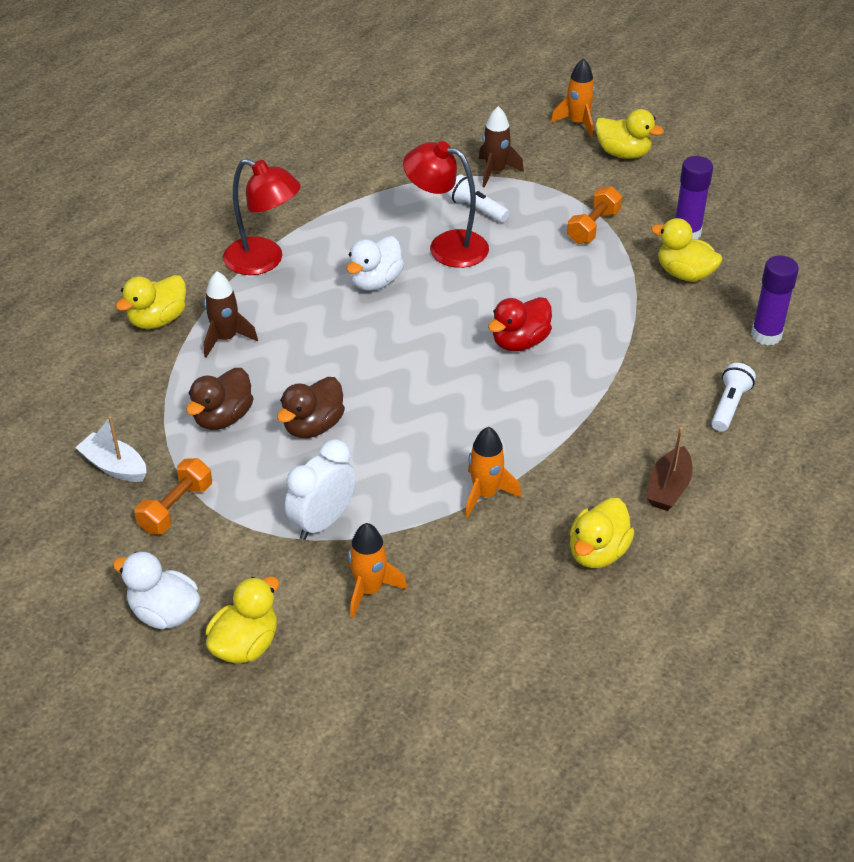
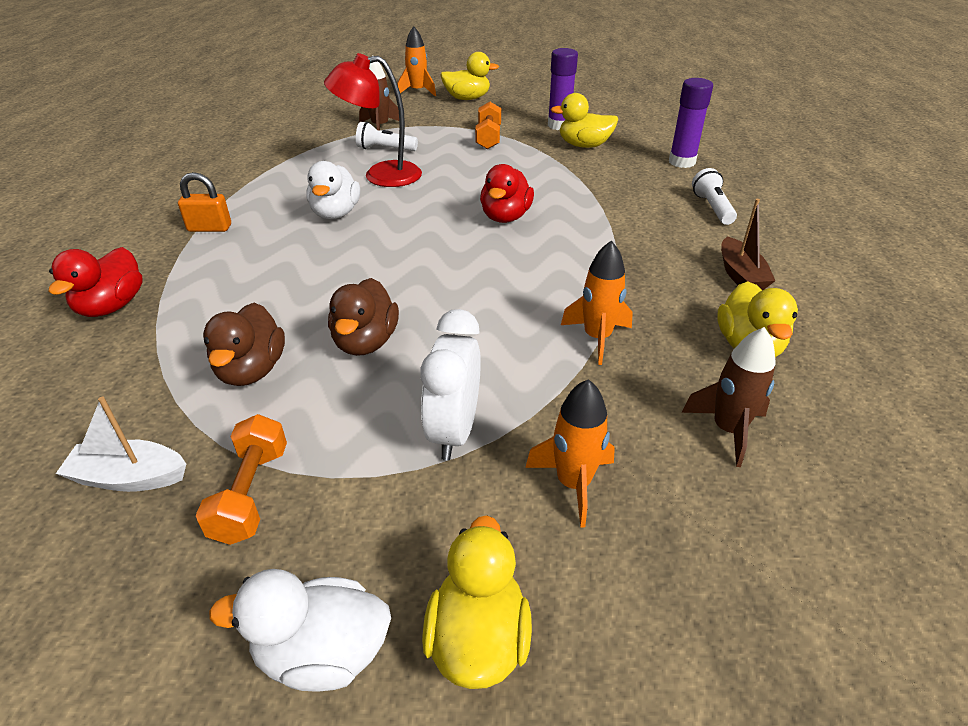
camera: 30 degrees left, 5 degrees down
yellow duck [115,275,186,329] -> red duck [49,247,143,317]
brown rocket [204,271,258,357] -> brown rocket moved to [682,327,776,467]
red lamp [223,158,301,275] -> orange padlock [178,172,231,232]

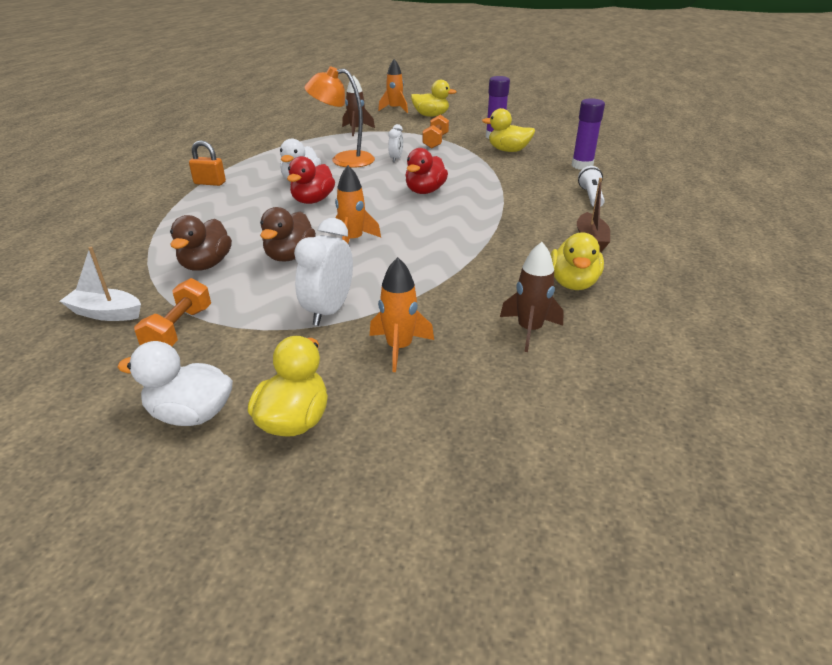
camera: 10 degrees right, 5 degrees down
red duck [49,247,143,317] -> red duck moved to [287,156,335,204]
red lamp [324,53,422,187] -> orange lamp [304,66,375,168]
white flashlight [356,122,418,151] -> none
orange rocket [561,240,633,365] -> orange rocket moved to [335,165,381,243]
none -> white clock [388,124,403,162]

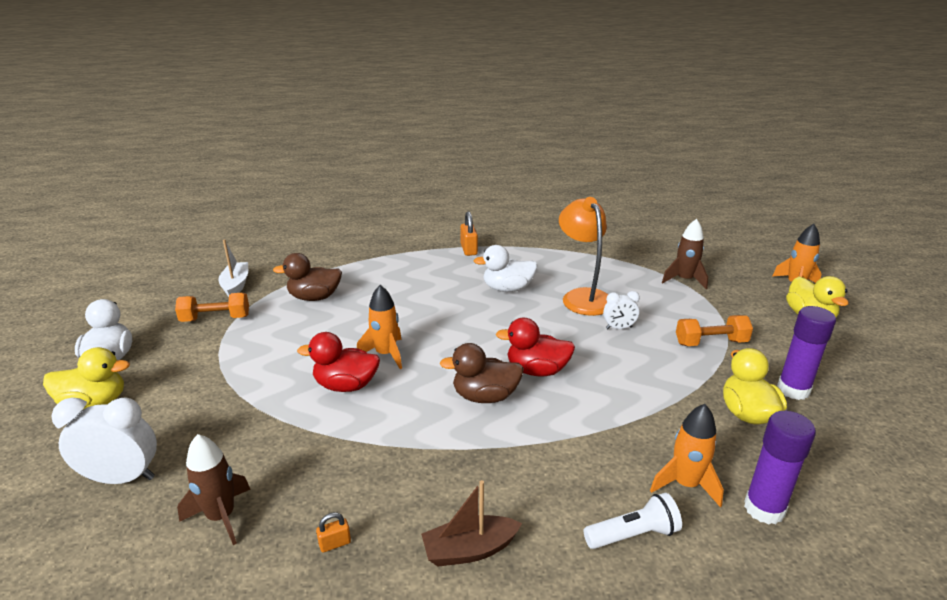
camera: 70 degrees right, 5 degrees down
brown duck [260,207,316,261] -> brown duck moved to [439,343,524,403]
red duck [287,156,335,204] -> red duck moved to [297,332,380,392]
white clock [294,218,353,326] -> white clock moved to [51,397,157,484]
orange rocket [370,257,434,372] -> orange rocket moved to [650,404,724,507]
yellow duck [551,233,604,290] -> orange padlock [316,512,351,552]

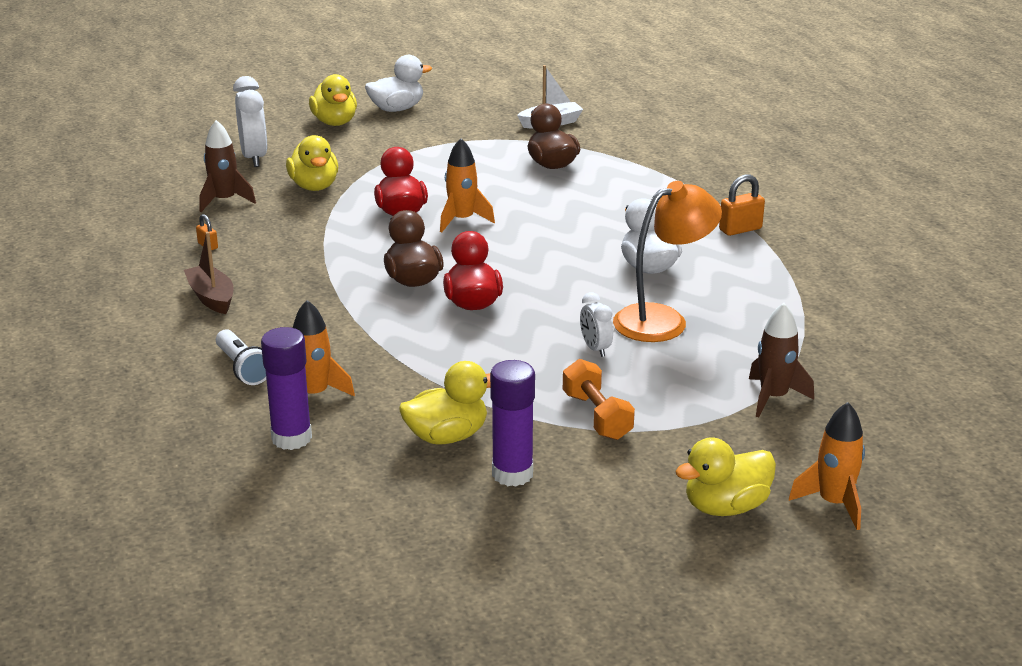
camera: 75 degrees right, 0 degrees up
orange dumbbell [175,293,249,322] -> none
none -> yellow duck [286,135,338,191]

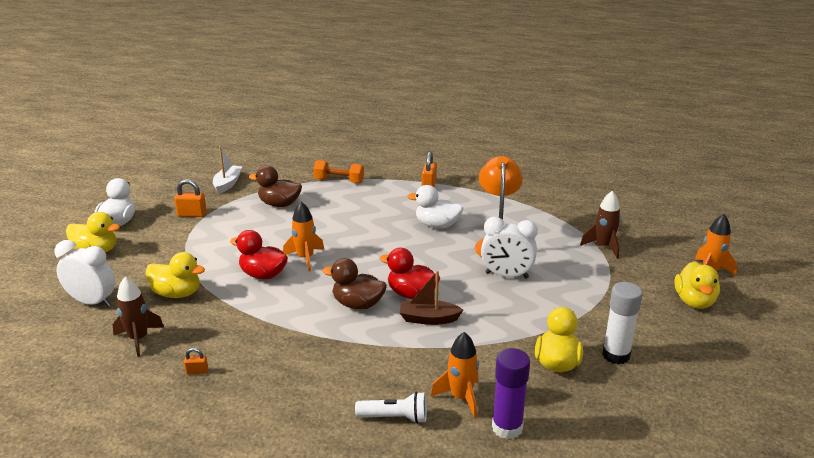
camera: 55 degrees left, 0 degrees up
brown boat [184,232,233,314] -> brown boat moved to [400,271,463,325]
purple glue stick [490,360,535,486] -> white glue stick [602,282,643,364]
orange dumbbell [563,359,635,440] -> orange dumbbell moved to [313,160,364,183]
white clock [580,292,613,357] -> white clock [481,217,538,278], size x1.76
none -> orange padlock [174,179,207,217]

